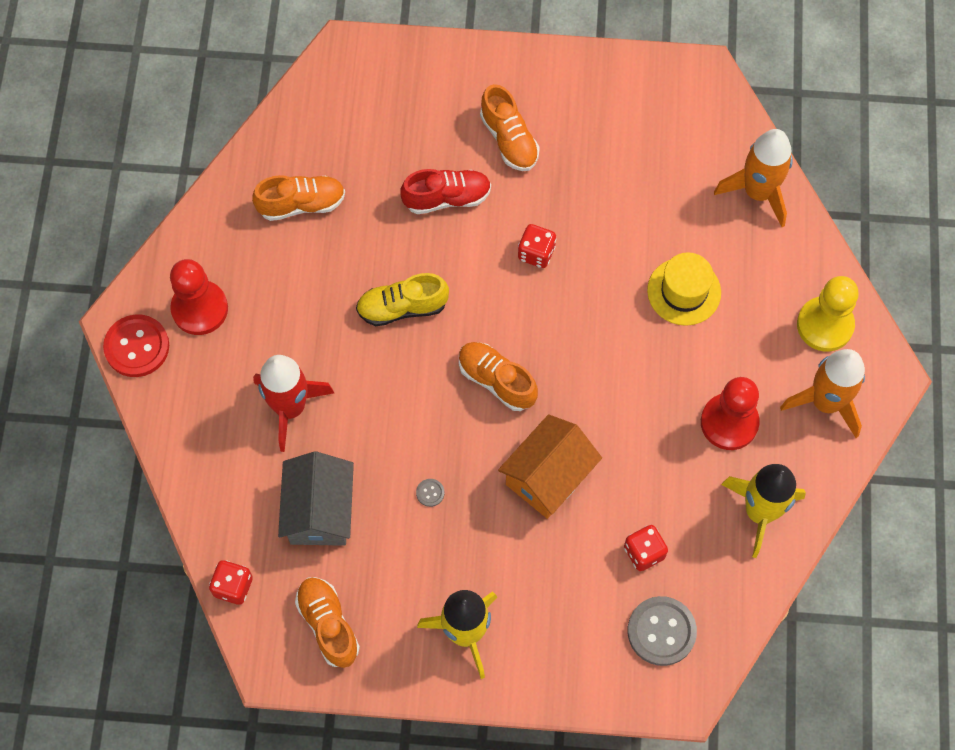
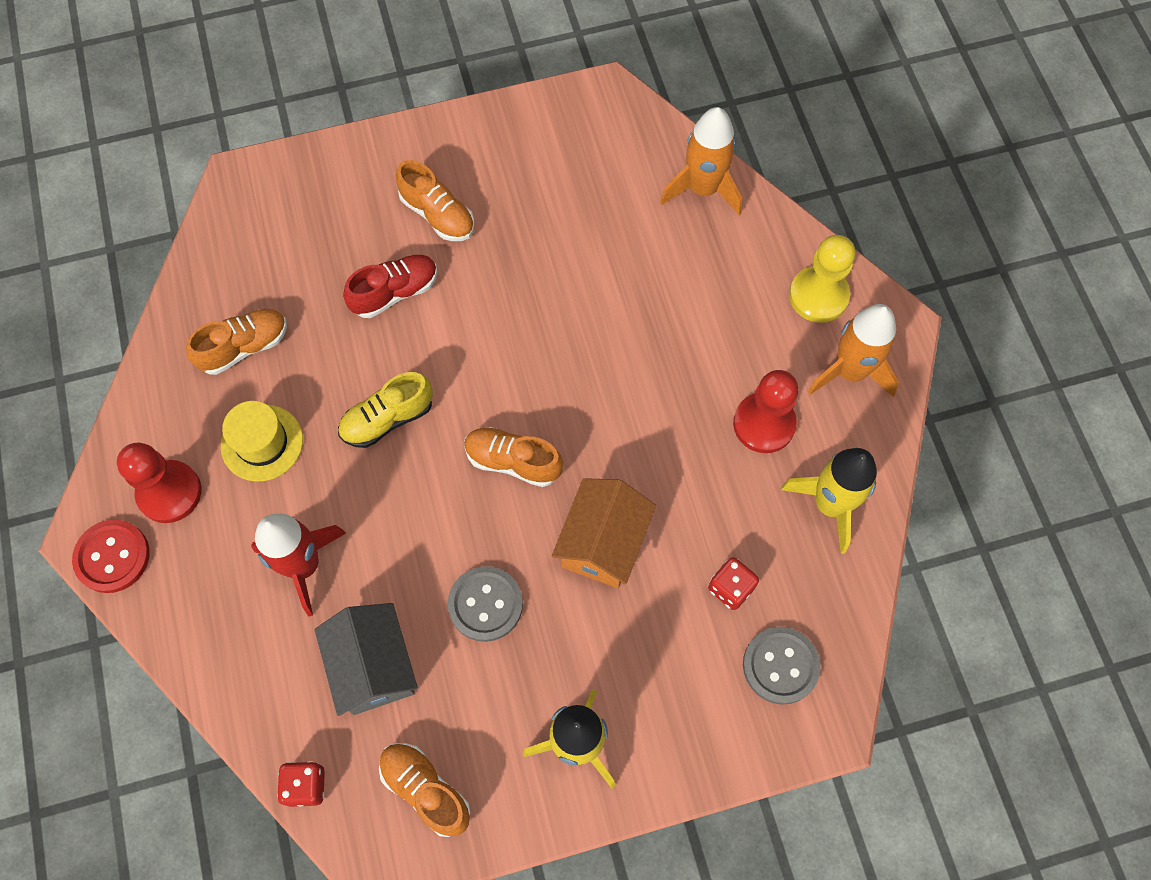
camera: 20 degrees left, 0 degrees up
grey button [416,479,444,507] -> grey button [448,566,523,642], size x2.35
red dice [518,224,556,268] -> none
yellow hat [647,252,721,326] -> yellow hat moved to [221,401,303,482]

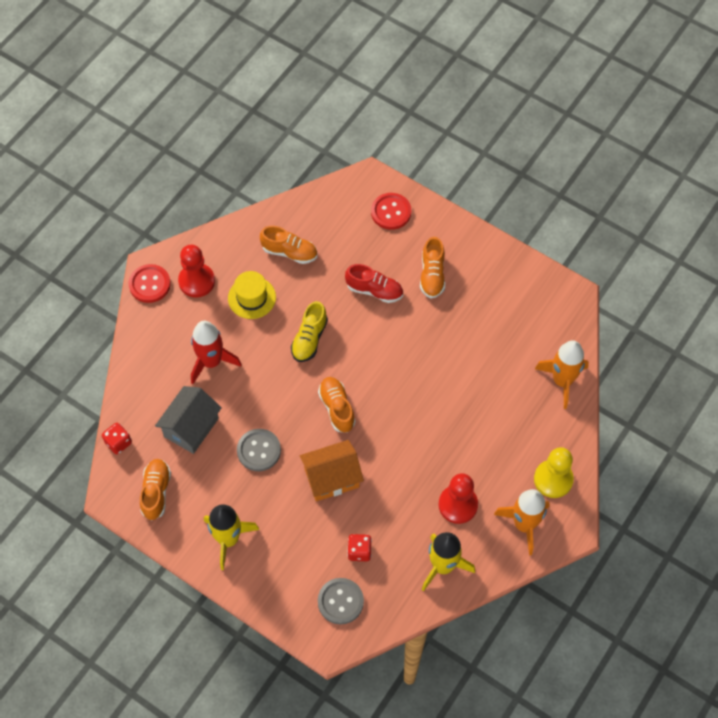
camera: 50 degrees right, 5 degrees down
yellow shoe [338,372,433,448] -> yellow shoe turned 90 degrees counterclockwise [291,301,328,362]
none -> red button [371,193,411,230]

